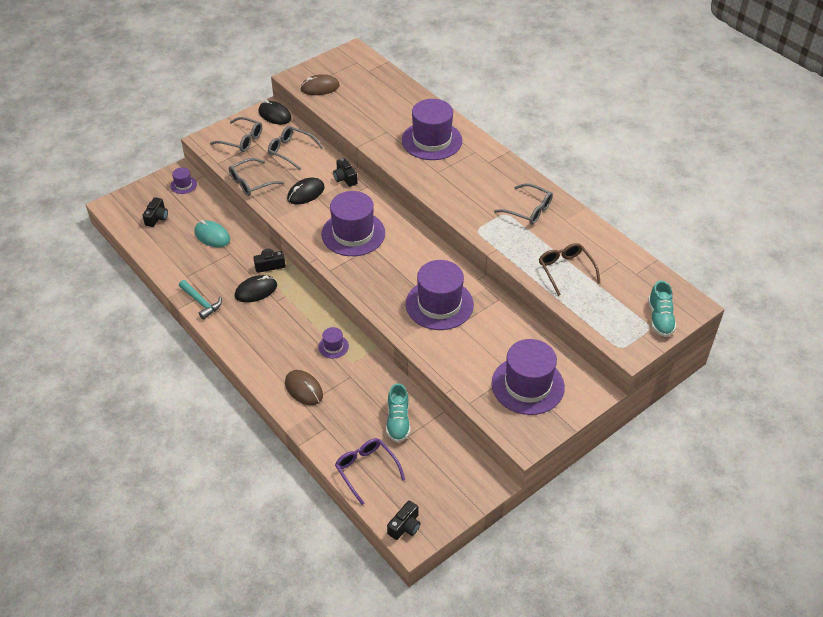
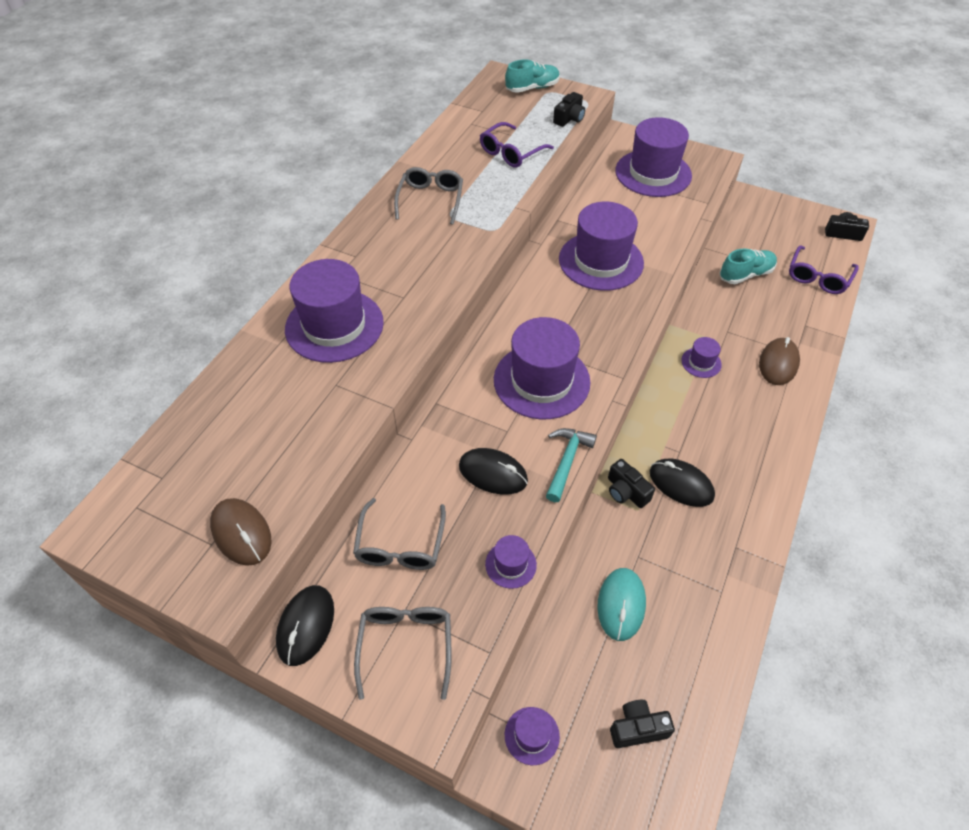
camera: 115 degrees left, 5 degrees up
turquoise hammer [179,280,222,320] -> turquoise hammer moved to [546,428,597,502]
grey glasses [229,158,284,196] -> purple hat [485,535,537,589]
black camera [333,158,358,187] -> black camera moved to [553,92,585,127]
brown glasses [539,243,601,296] -> purple glasses [480,122,554,168]

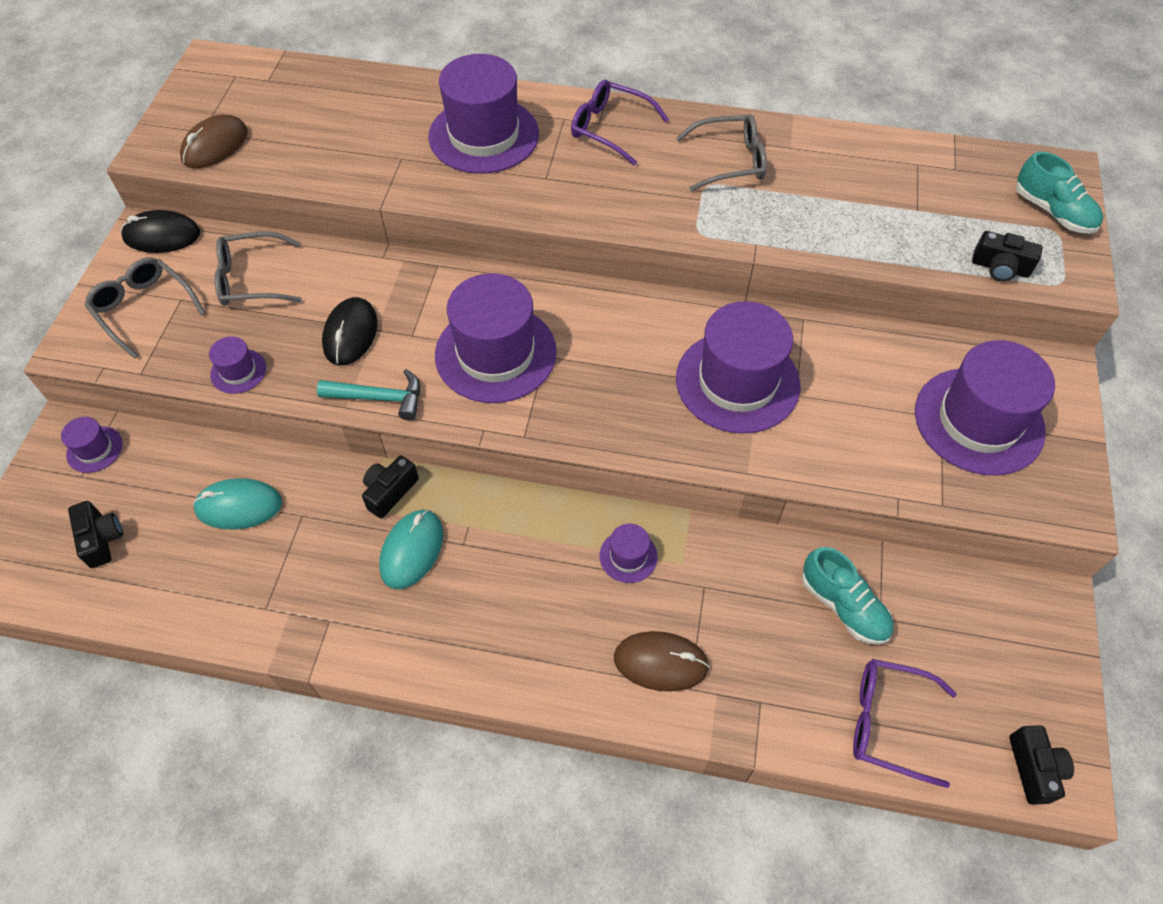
camera: 75 degrees right, 5 degrees up
grey glasses [354,607,452,700] -> grey glasses turned 120 degrees counterclockwise [84,257,205,359]
purple glasses [480,122,554,168] -> purple glasses moved to [571,80,669,165]
black mouse [650,458,715,507] -> turquoise mouse [379,510,443,589]

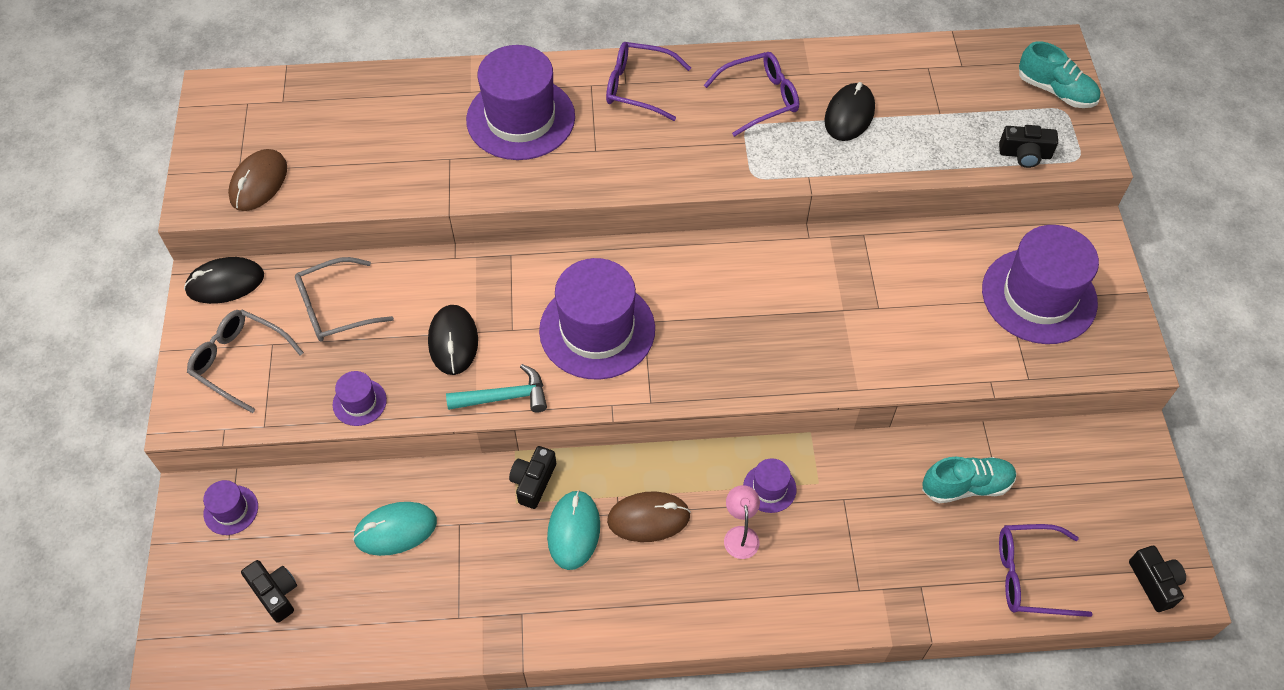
camera: 15 degrees left, 0 degrees up
brown mouse [614,631,710,692] -> brown mouse moved to [607,491,691,542]
grey glasses [676,114,767,191] -> purple glasses [704,52,799,137]
purple hat [676,301,800,434] -> none
turquoise shoe [802,547,893,645] -> turquoise shoe turned 45 degrees counterclockwise [922,457,1017,503]
none -> pink lamp [724,485,760,559]
none -> black mouse [824,82,875,141]

